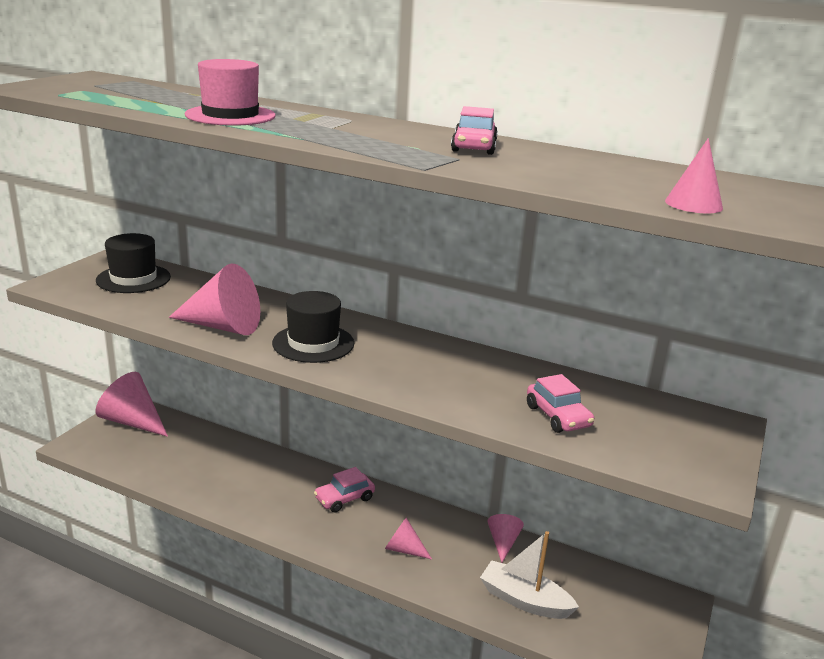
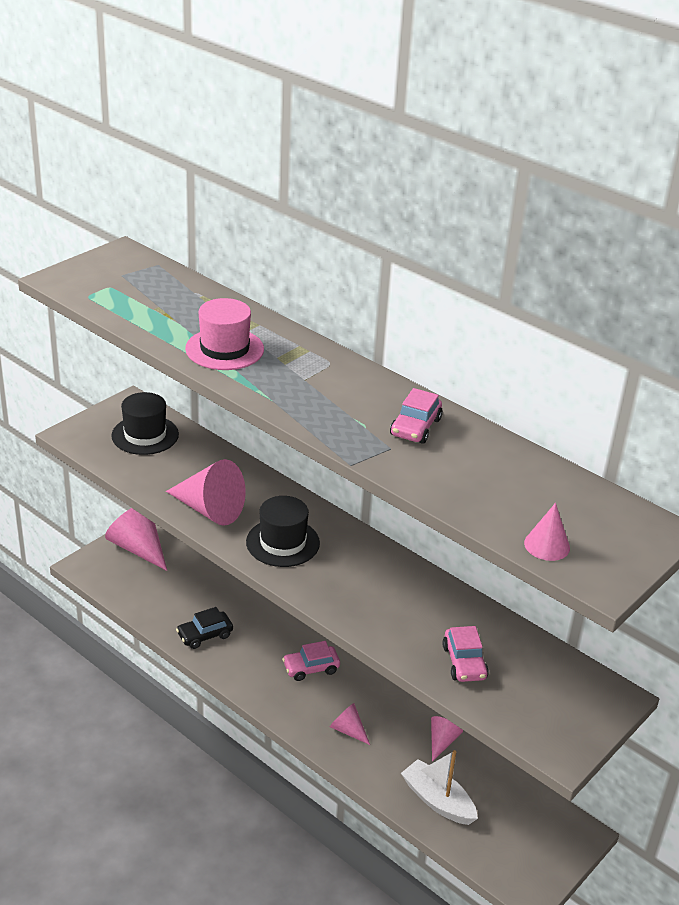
camera: 15 degrees right, 10 degrees up
none -> black car [176,607,233,649]

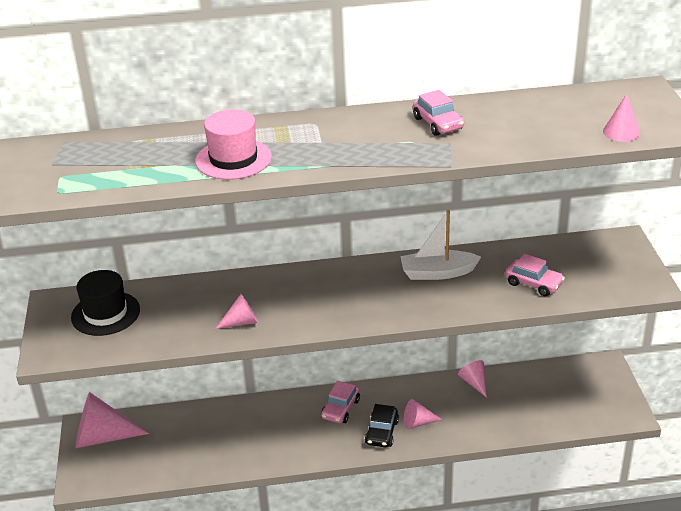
camera: 45 degrees left, 0 degrees up
pink cone [166,459,246,526] -> pink cone [215,294,258,329], size x0.53
black car [176,607,233,649] -> black car moved to [365,404,399,447]
black hat [246,496,320,567] -> none
white boat [401,750,478,825] -> white boat moved to [400,210,481,280]

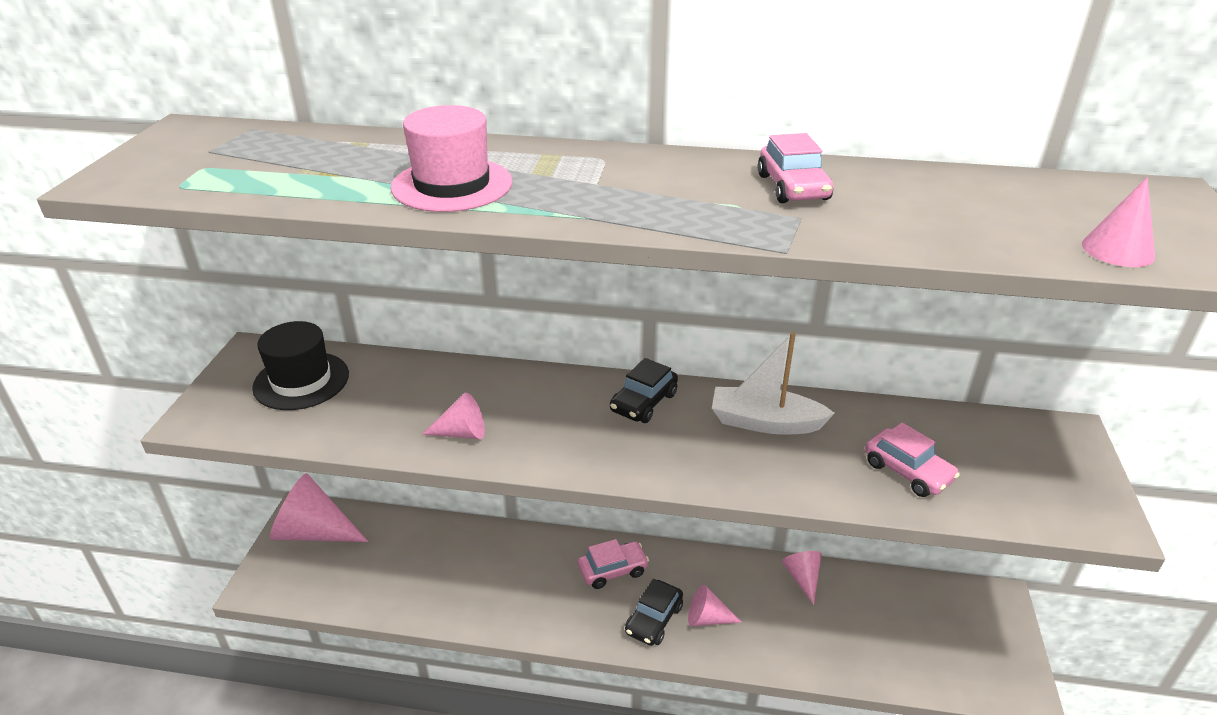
camera: 15 degrees right, 0 degrees up
pink car [321,381,360,423] -> pink car turned 150 degrees counterclockwise [578,539,649,589]
none -> black car [610,358,678,423]

